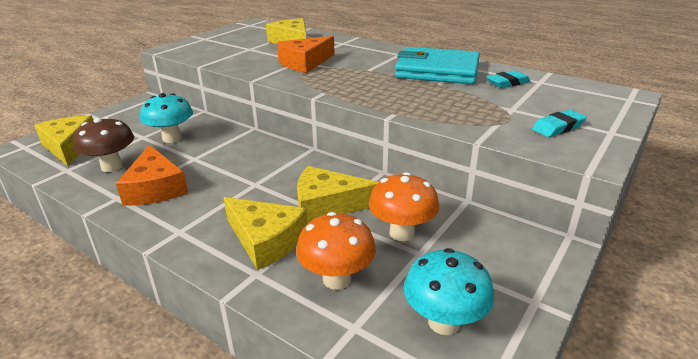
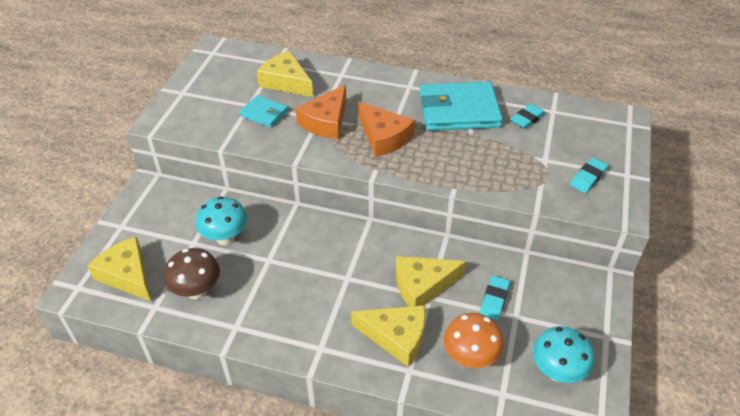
camera: 20 degrees left, 15 degrees up
orange cheese [116,145,188,206] -> orange cheese moved to [358,102,415,157]
orange mushroom [369,172,439,241] -> turquoise eraser [480,276,510,320]
none -> turquoise wallet [240,95,288,128]

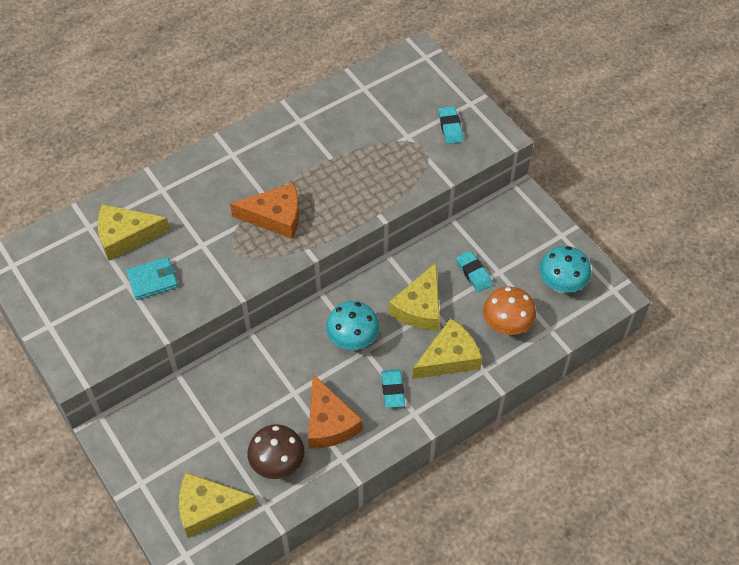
camera: 50 degrees left, 10 degrees up
turquoise mushroom [196,196,248,245] -> turquoise mushroom moved to [326,301,379,350]
orange cheese [295,85,346,139] -> orange cheese moved to [308,374,363,449]
turquoise wallet [420,82,503,131] -> none
turquoise eraser [510,104,546,129] -> turquoise eraser moved to [381,369,405,408]

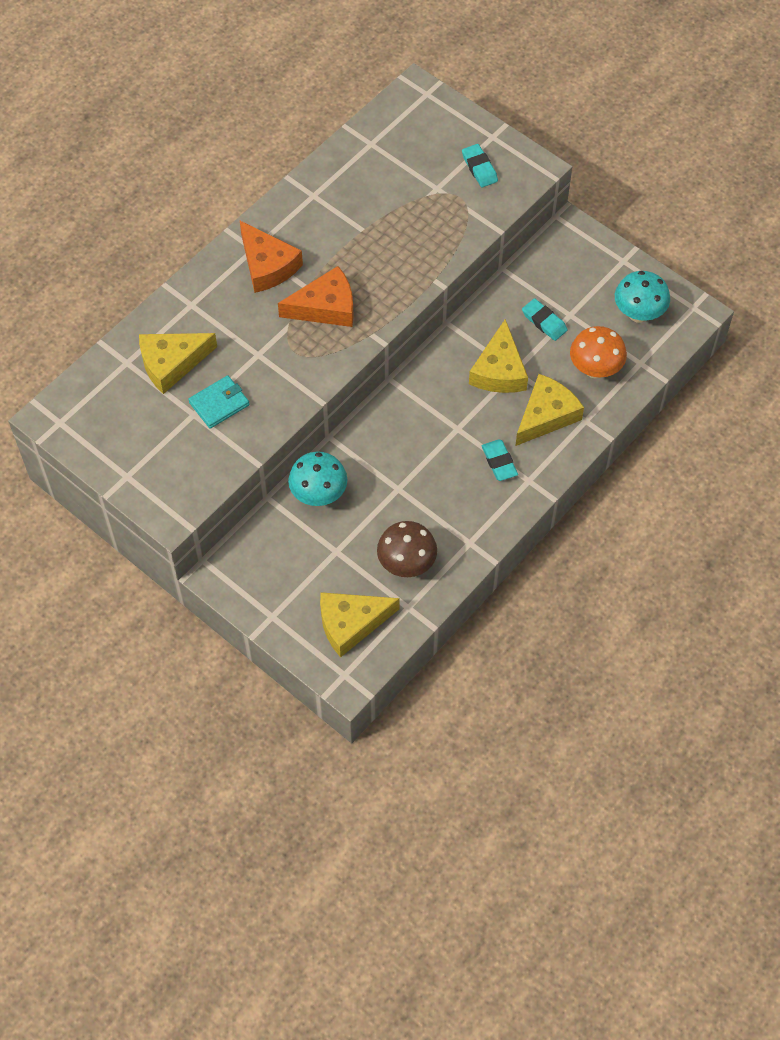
camera: 15 degrees left, 5 degrees up
orange cheese [308,374,363,449] -> orange cheese moved to [240,221,303,293]
turquoise mushroom [326,301,379,350] -> turquoise mushroom moved to [288,452,347,506]

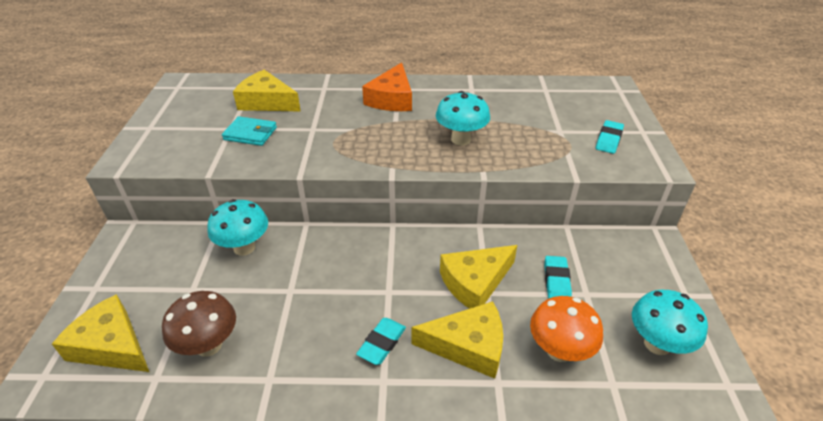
camera: 50 degrees right, 20 degrees down
orange cheese [278,266,354,327] -> none
none -> turquoise mushroom [436,91,490,145]

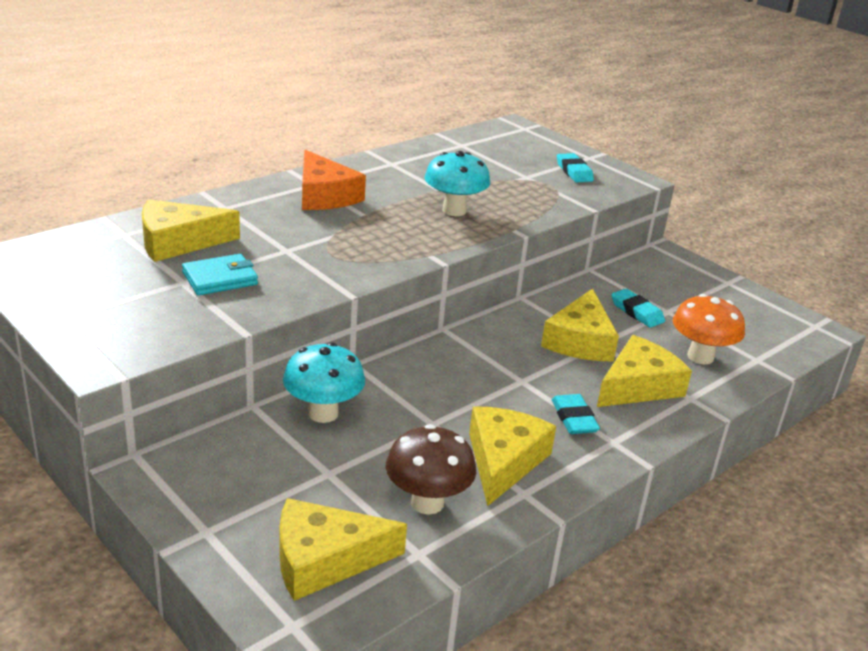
camera: 45 degrees left, 10 degrees down
turquoise mushroom [632,290,708,355] -> none
none -> yellow cheese [469,406,556,506]

